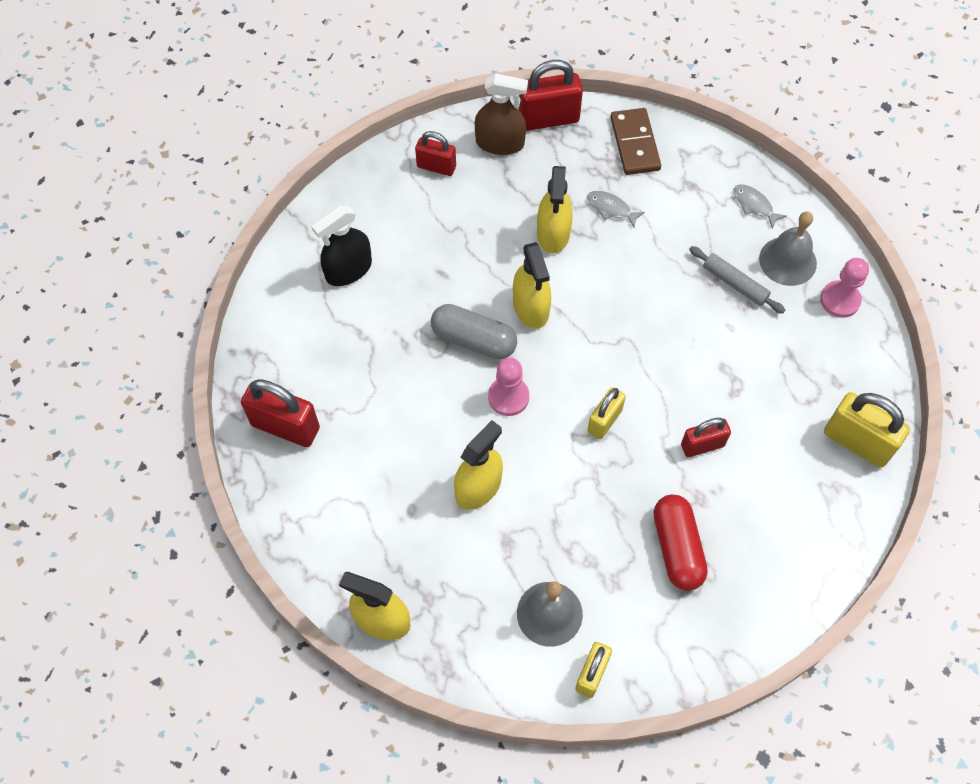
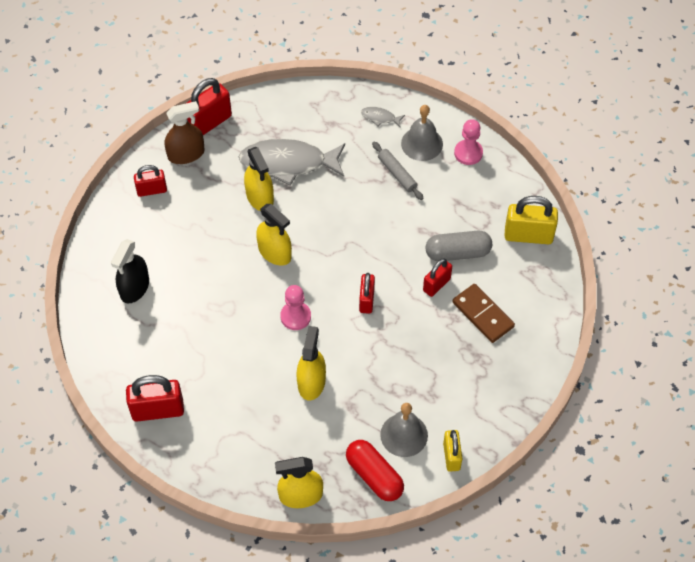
camera: 30 degrees left, 5 degrees down
grey capsule [431,304,517,359] -> grey capsule moved to [426,231,492,261]
grey fish [587,191,645,228] -> grey fish [239,139,345,186], size x2.38
yellow padlock [588,387,626,439] -> red padlock [359,273,375,314]
brown domino [610,108,661,175] -> brown domino moved to [452,284,515,343]
red capsule [653,494,708,591] -> red capsule moved to [346,440,404,501]
grey rolling pin [689,246,785,314] -> grey rolling pin turned 45 degrees clockwise [372,141,423,200]

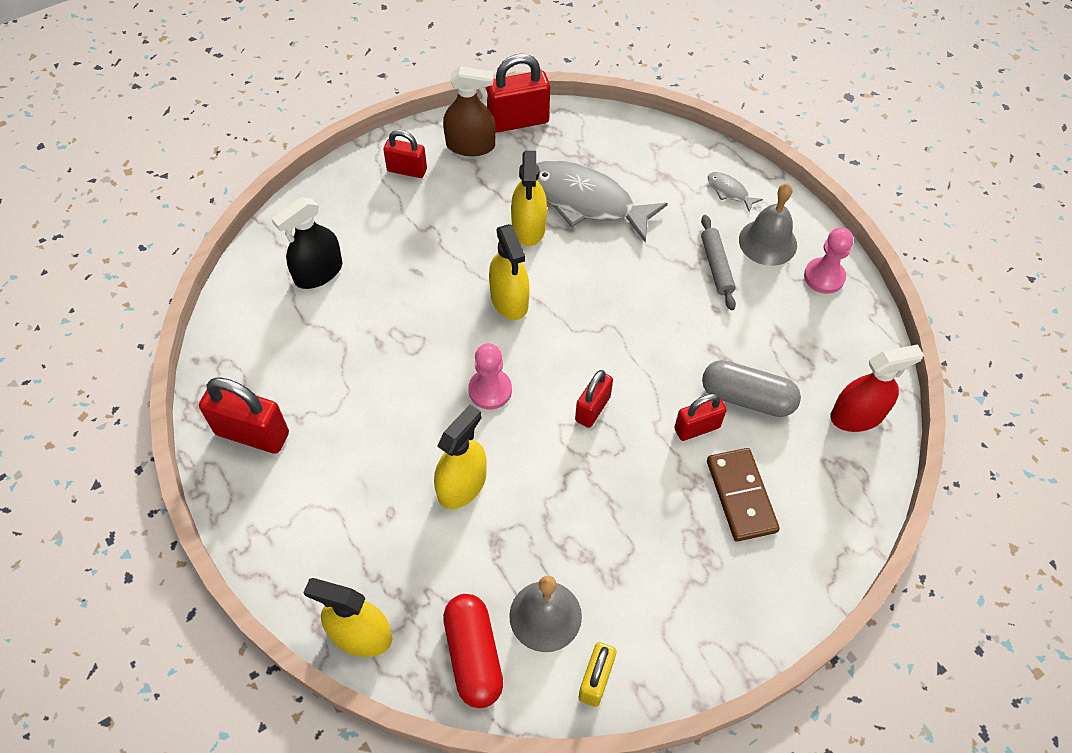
camera: 25 degrees right, 0 degrees up
yellow padlock [505,196,558,244] -> red spray bottle [830,344,924,432]

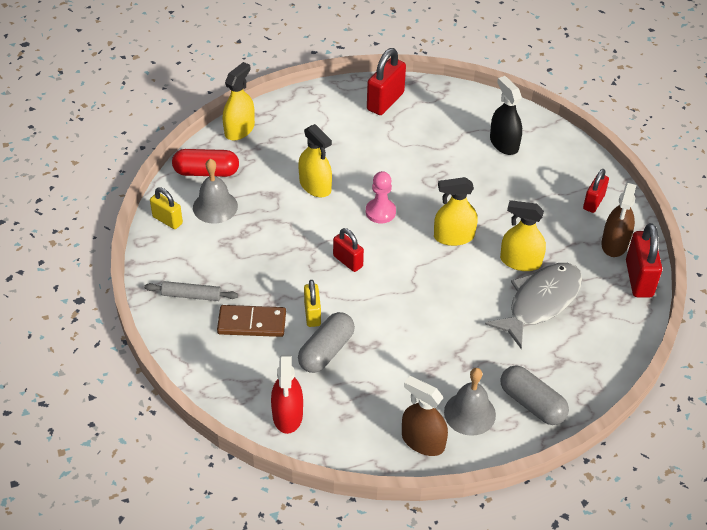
camera: 105 degrees right, 10 degrees down
red padlock [674,394,727,441] -> yellow padlock [304,280,321,327]
grey rolling pin [701,215,736,310] -> grey rolling pin moved to [144,281,238,301]
grey fish [707,172,763,212] -> grey capsule [500,365,569,425]
pink pawn [804,227,853,294] -> brown spray bottle [402,376,448,456]

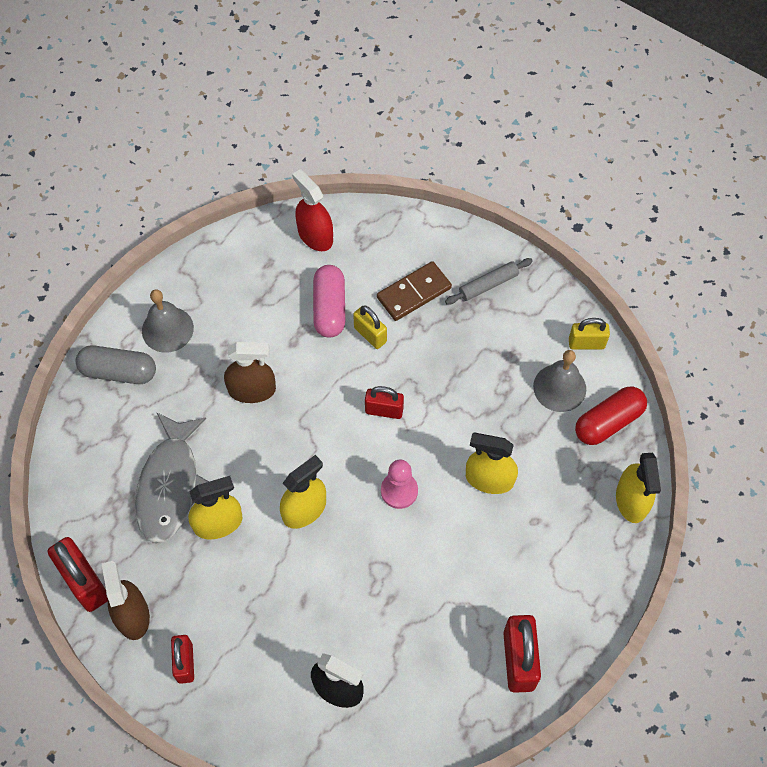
camera: 145 degrees right, 15 degrees up
grey capsule [298,312,355,373] -> pink capsule [313,265,345,337]
brown spray bottle [402,376,448,456] -> brown spray bottle moved to [224,342,276,403]

